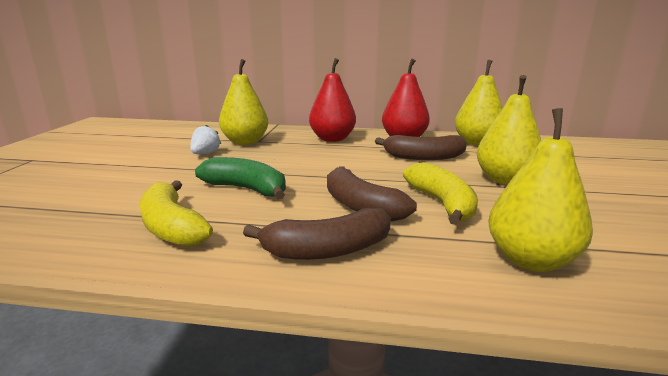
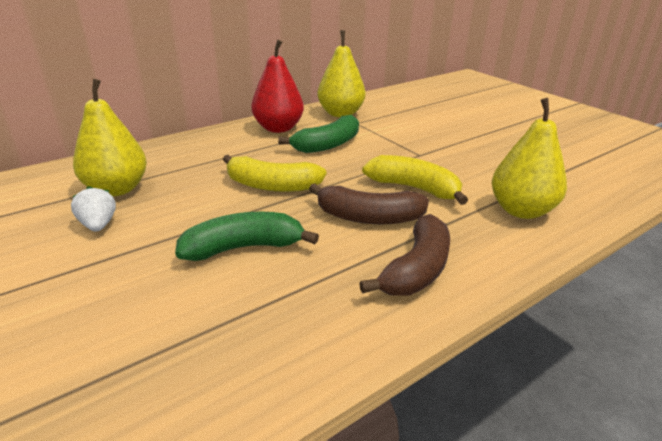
camera: 45 degrees left, 10 degrees up
yellow banana [140,181,213,247] -> yellow banana moved to [223,155,326,192]
red pear [309,58,356,142] -> none
brown banana [375,135,467,160] -> green banana [278,115,359,153]
yellow pear [476,75,541,185] -> none

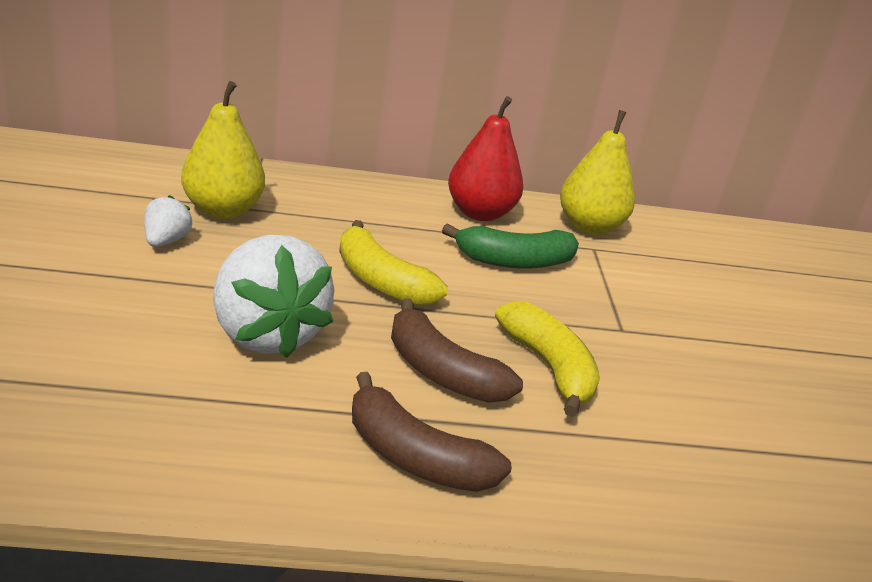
camera: 30 degrees right, 0 degrees up
green banana [175,212,319,261] -> white strawberry [213,235,334,358]
brown banana [359,214,450,296] -> brown banana turned 60 degrees clockwise [352,372,512,492]
yellow pear [492,98,567,219] -> none

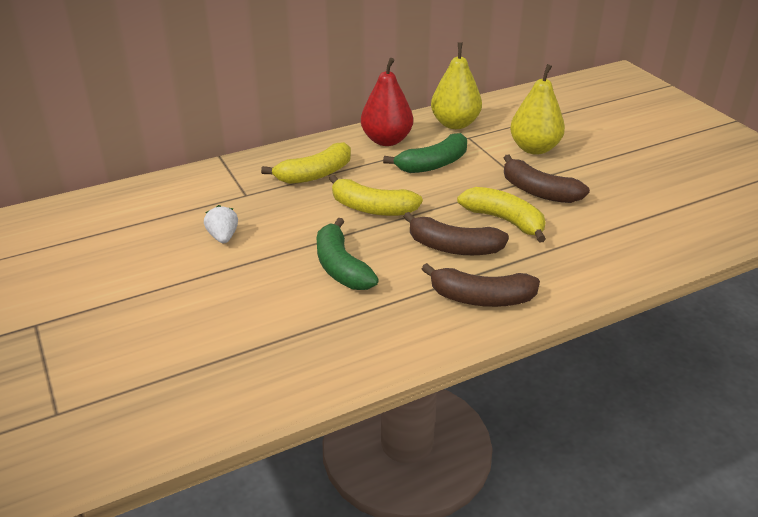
camera: 20 degrees left, 5 degrees up
yellow pear [181,81,265,219] -> yellow pear moved to [510,64,565,155]
white strawberry [213,235,334,358] -> green banana [317,218,379,290]
none -> yellow banana [261,142,351,184]
none -> brown banana [504,155,590,203]

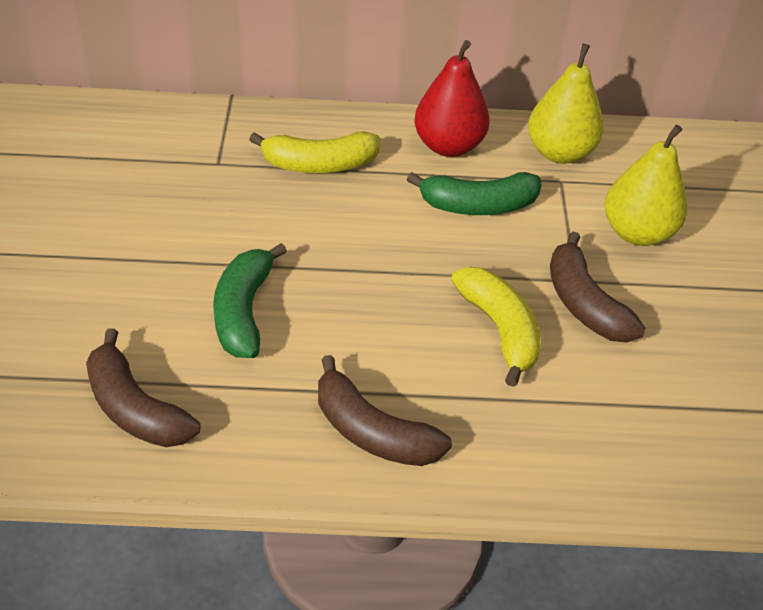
camera: 25 degrees right, 10 degrees up
white strawberry [204,205,238,243] -> none
yellow banana [329,175,423,216] -> none
brown banana [403,212,509,255] -> brown banana moved to [86,328,200,447]

